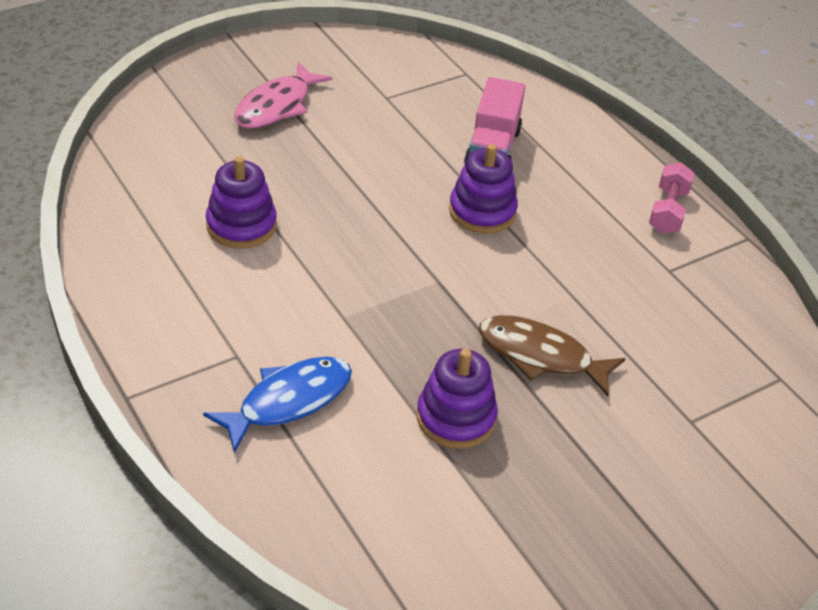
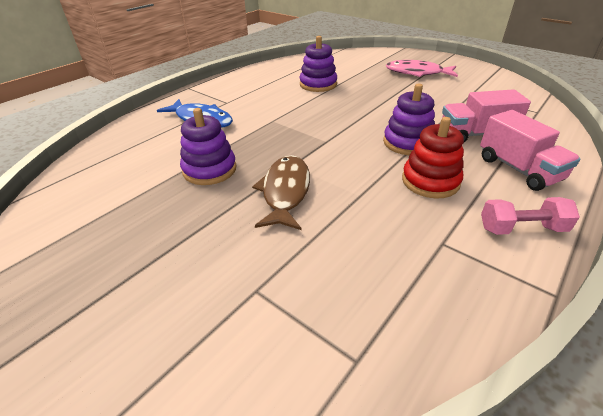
camera: 75 degrees right, 5 degrees down
none -> red stacking toy [402,117,464,198]
none -> pink truck [480,110,580,191]

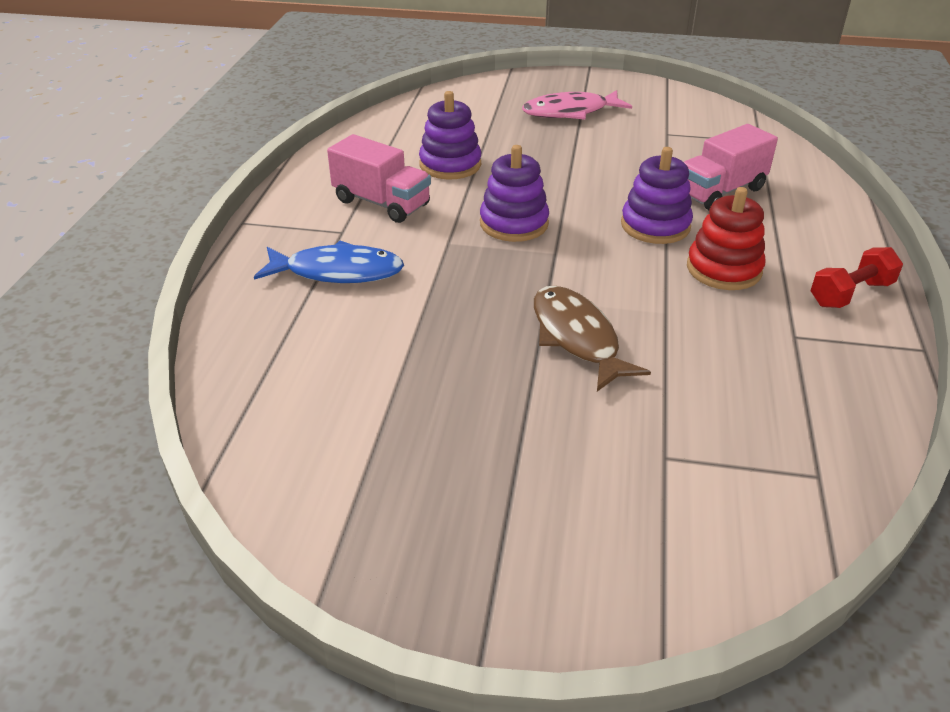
camera: 30 degrees left, 0 degrees up
purple stacking toy [180,108,237,185] -> purple stacking toy moved to [480,145,549,242]
pink truck [480,110,580,191] -> pink truck moved to [327,134,431,223]
pink dumbbell [481,197,580,235] -> red dumbbell [811,247,903,308]

